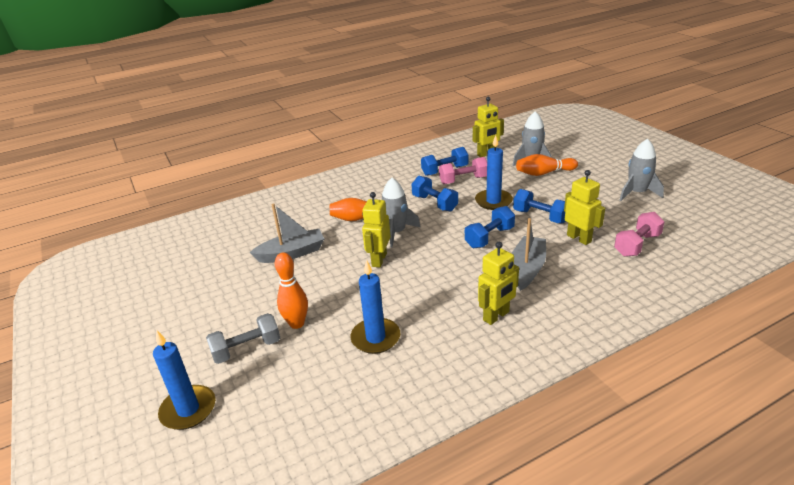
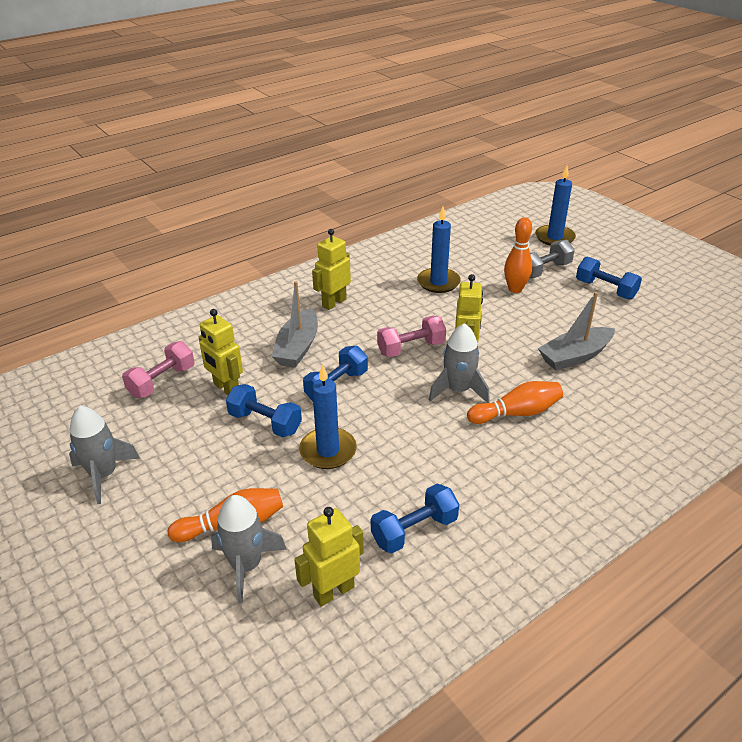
camera: 170 degrees right, 5 degrees up
blue dumbbell [411,176,458,212] -> blue dumbbell moved to [576,257,642,299]
pink dumbbell [439,157,487,184] -> pink dumbbell moved to [377,316,446,357]

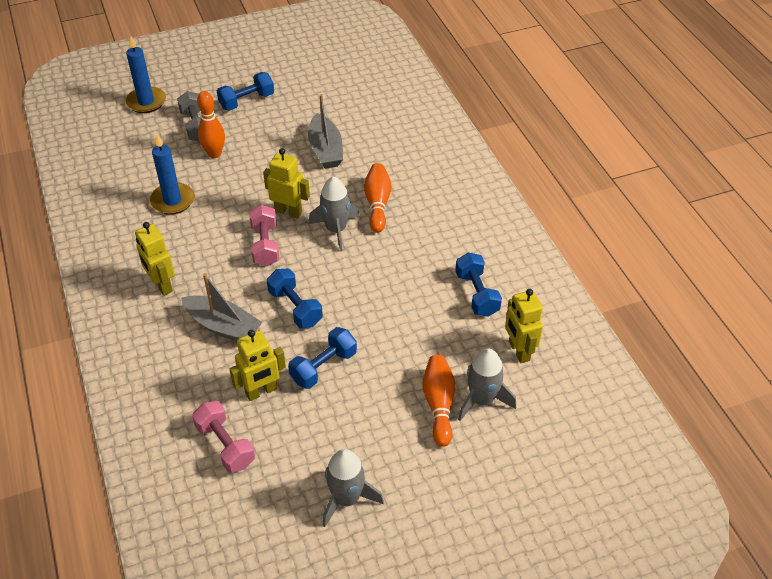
camera: 75 degrees left, 10 degrees up
blue candle [299,364,357,469] -> none

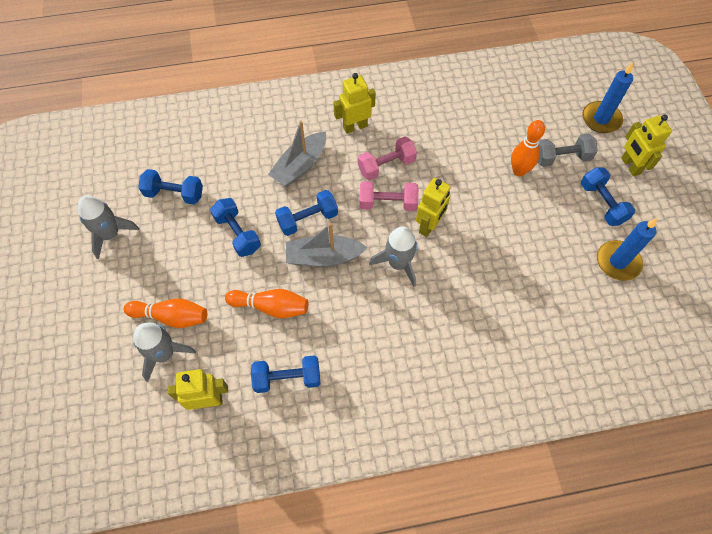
camera: 100 degrees right, 15 degrees up
blue candle [149,134,194,215] -> blue candle moved to [597,218,657,281]
pink dumbbell [192,401,255,473] -> pink dumbbell moved to [358,136,417,180]
yellow robot [230,330,286,401] -> yellow robot moved to [621,115,672,176]
grey boat [308,94,343,169] -> grey boat moved to [286,223,368,267]
orange bowling pin [364,163,392,233] -> orange bowling pin moved to [225,289,308,318]
none -> blue dumbbell [138,169,203,205]

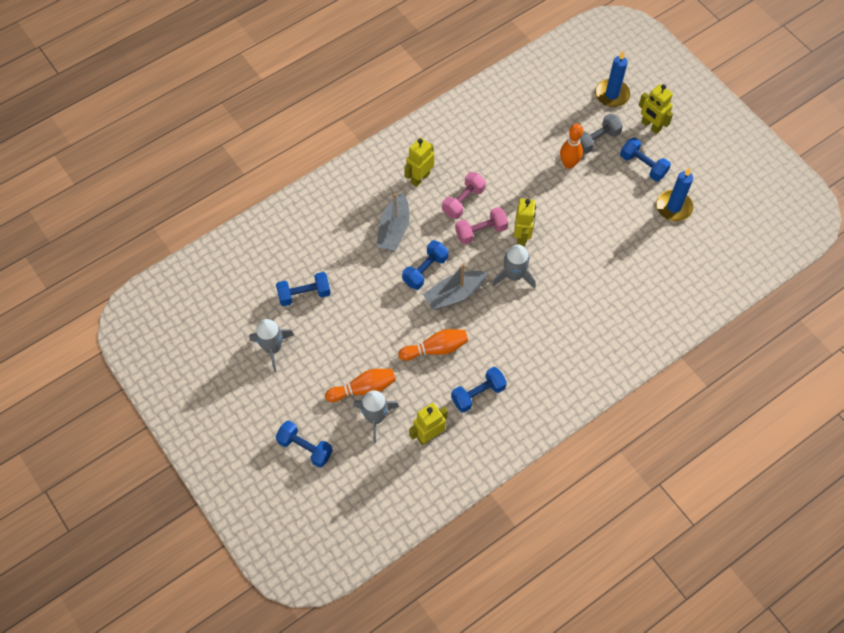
camera: 25 degrees left, 0 degrees up
blue dumbbell [210,198,261,257] -> blue dumbbell moved to [276,421,333,468]

